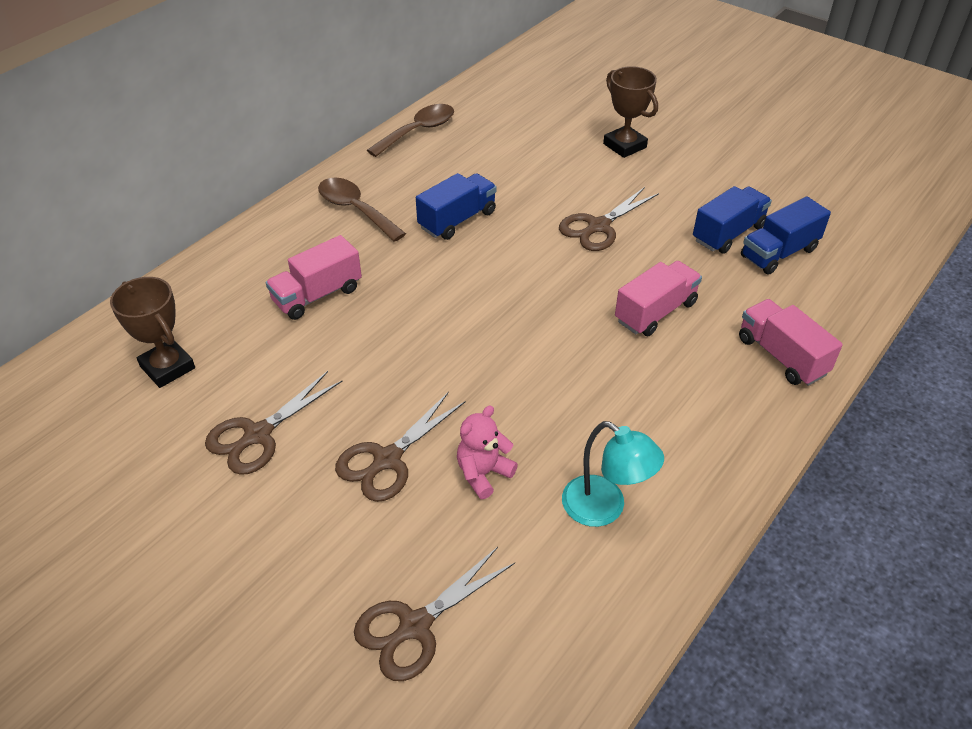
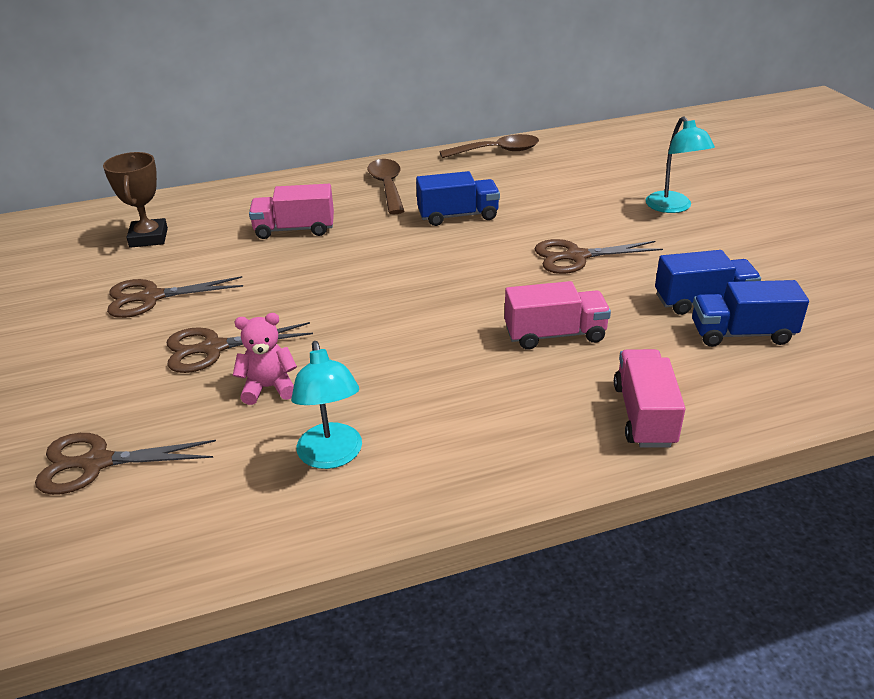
camera: 35 degrees right, 10 degrees down
brown trophy [603,66,658,158] -> turquoise lamp [646,116,715,213]

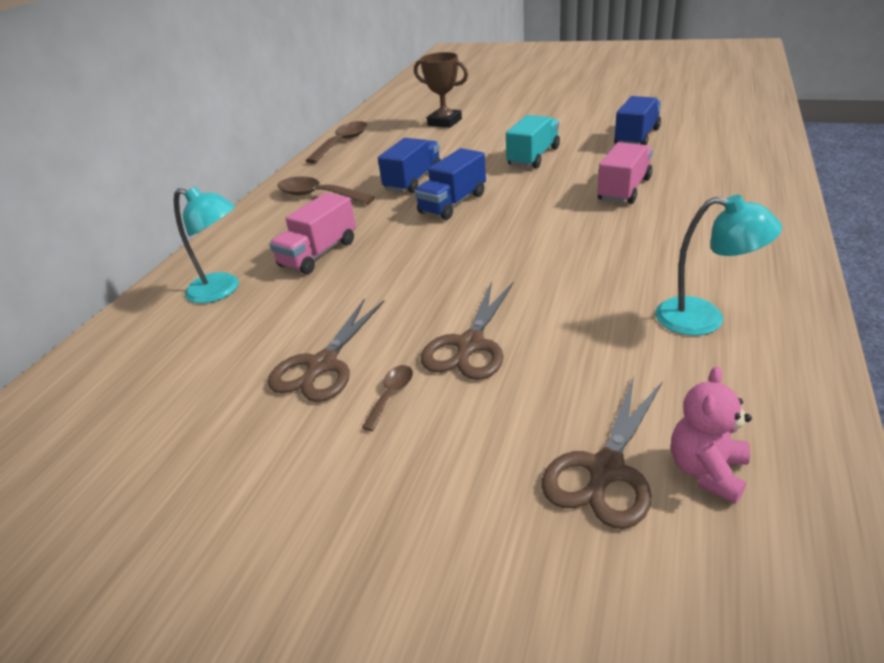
camera: 50 degrees left, 0 degrees up
brown trophy [103,152,168,248] -> brown trophy moved to [414,52,468,128]
pink teddy bear [233,313,297,405] -> pink teddy bear moved to [671,366,752,504]
brown scissors [534,239,663,274] -> turquoise truck [506,115,560,168]
pink truck [614,349,685,448] -> none
turquoise lamp [646,116,715,213] -> turquoise lamp moved to [174,187,239,304]
blue truck [692,280,809,347] -> blue truck moved to [414,148,486,220]
none -> brown spoon [362,365,413,431]

